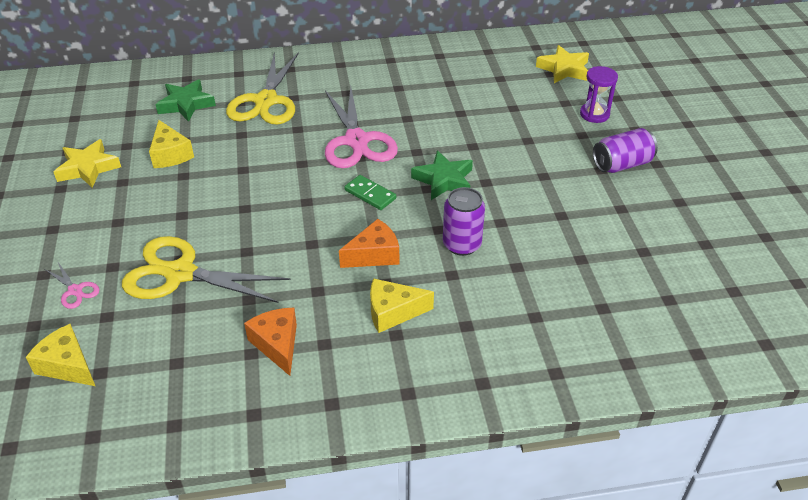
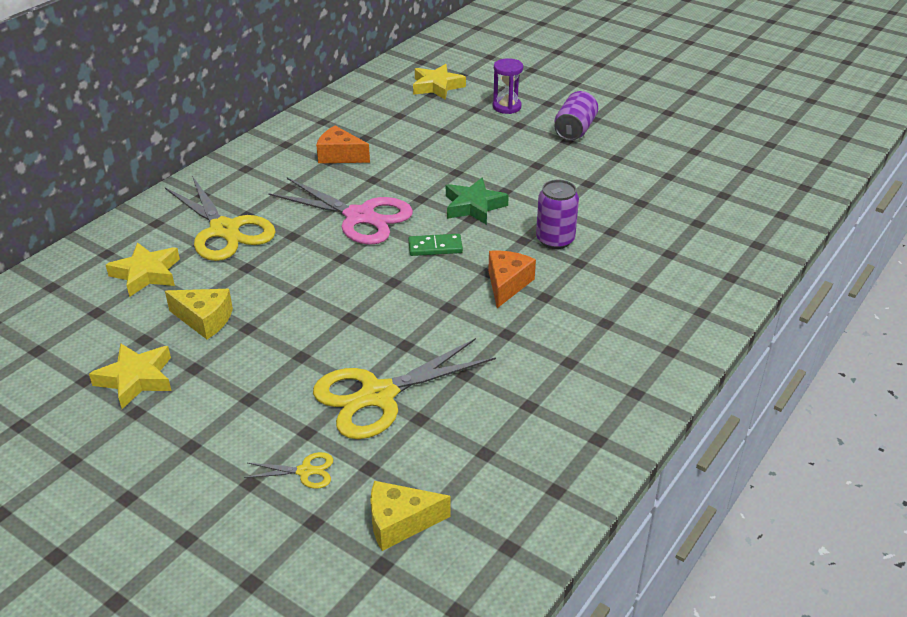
camera: 45 degrees left, 5 degrees down
pink scissors [45,262,100,309] -> yellow scissors [244,452,333,489]
green star [155,79,216,122] -> yellow star [106,242,180,297]
orange cheese [244,308,297,376] -> orange cheese moved to [316,126,370,163]
yellow cheese [370,278,434,333] -> none

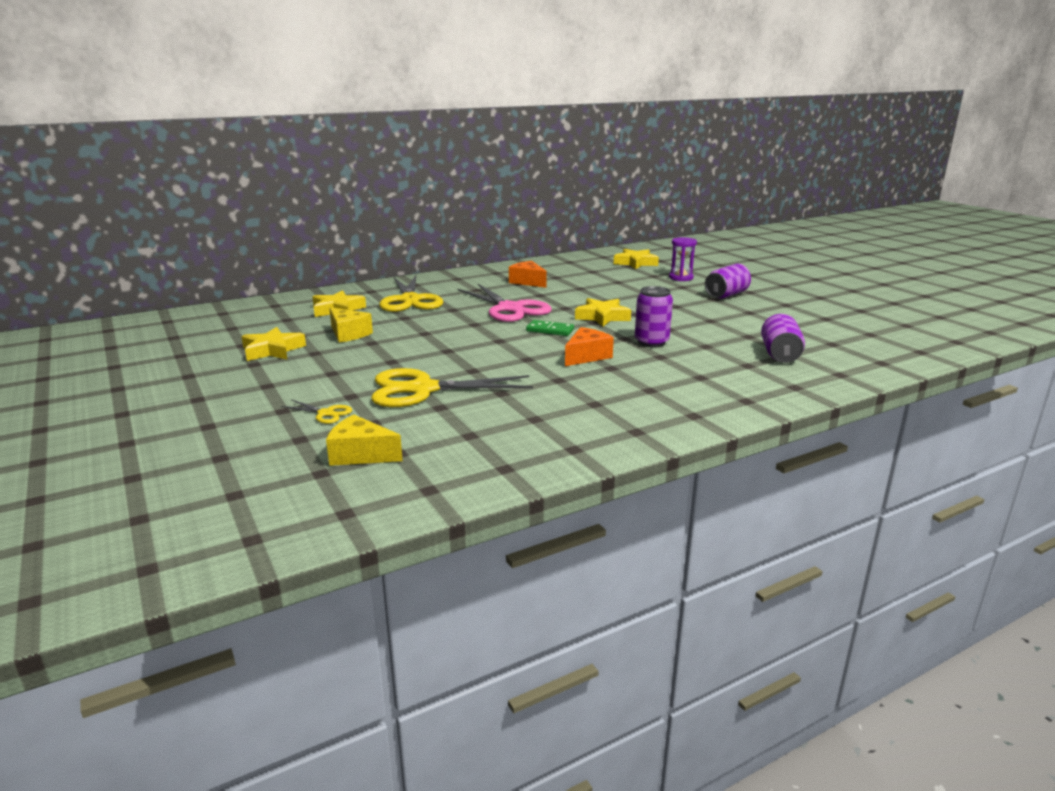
camera: 25 degrees right, 15 degrees down
green star [446,178,509,225] -> yellow star [575,298,631,327]
none -> purple can [761,314,805,363]

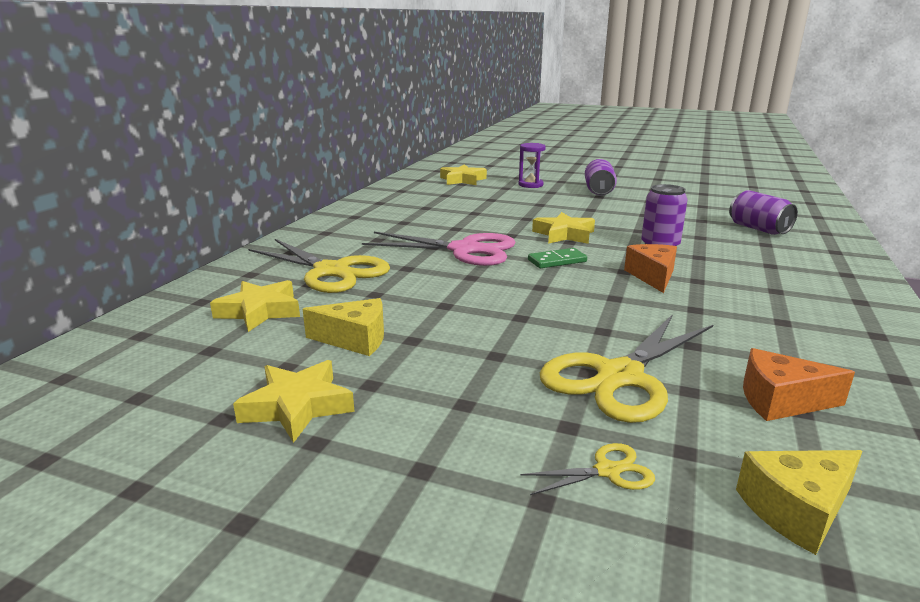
camera: 40 degrees left, 0 degrees up
orange cheese [509,261,547,288] -> orange cheese moved to [743,348,855,421]

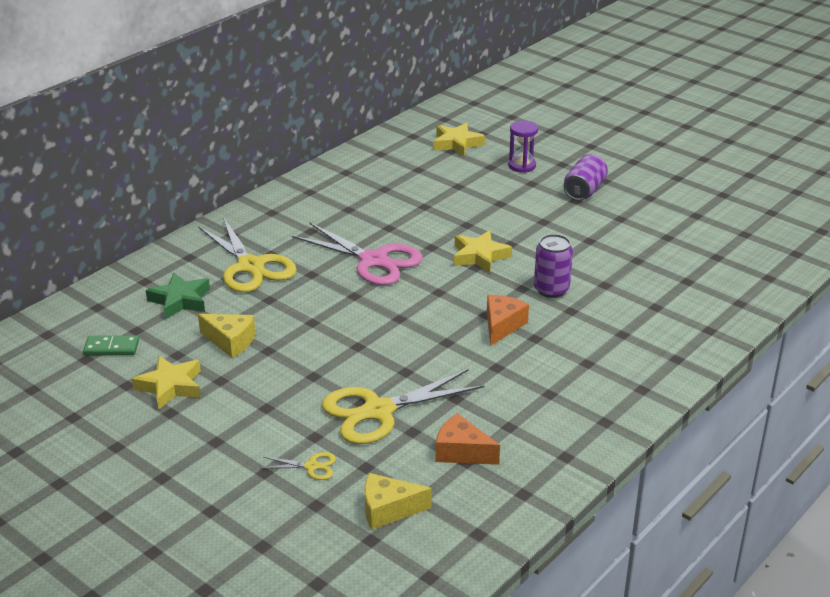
camera: 20 degrees right, 10 degrees up
yellow star [210,280,300,332] -> green star [146,273,210,319]
green domino [528,248,587,268] -> green domino moved to [83,336,139,355]
purple can [729,190,798,235] -> none

